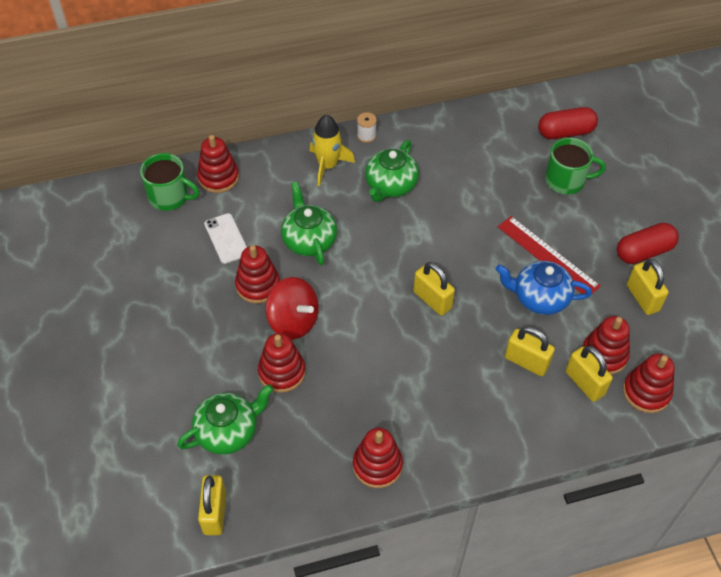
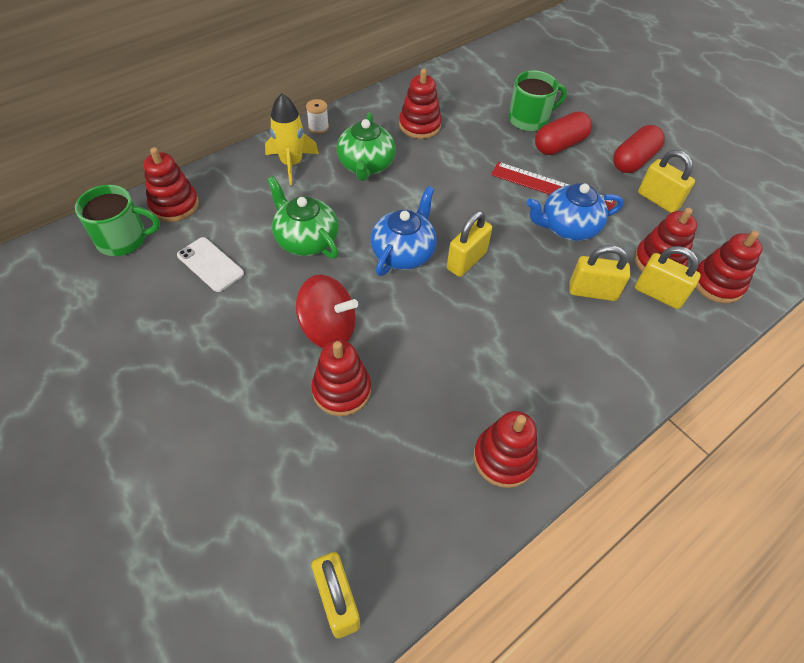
camera: 25 degrees left, 0 degrees up
green teapot [177,384,273,455] -> none
red stacking toy [235,245,280,304] -> red stacking toy moved to [399,69,442,139]
yellow padlock [413,262,455,316] -> yellow padlock turned 75 degrees counterclockwise [447,211,492,277]
red capsule [538,107,598,139] -> red capsule moved to [535,111,592,155]
none -> blue teapot [370,186,437,276]

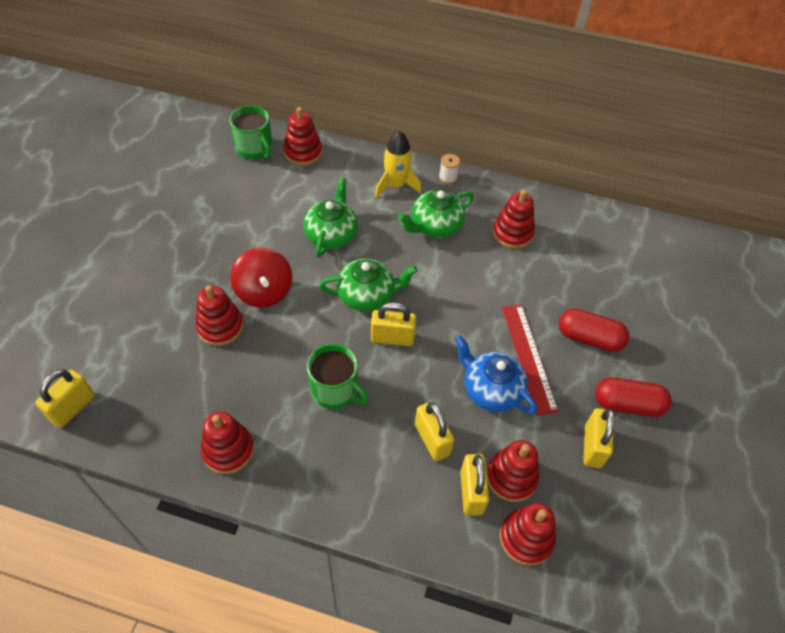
camera: 55 degrees right, 0 degrees up
white phone [177,237,244,292] -> none
blue teapot [370,186,437,276] -> green teapot [319,259,418,311]
green mug [508,70,567,131] -> green mug moved to [307,344,369,409]

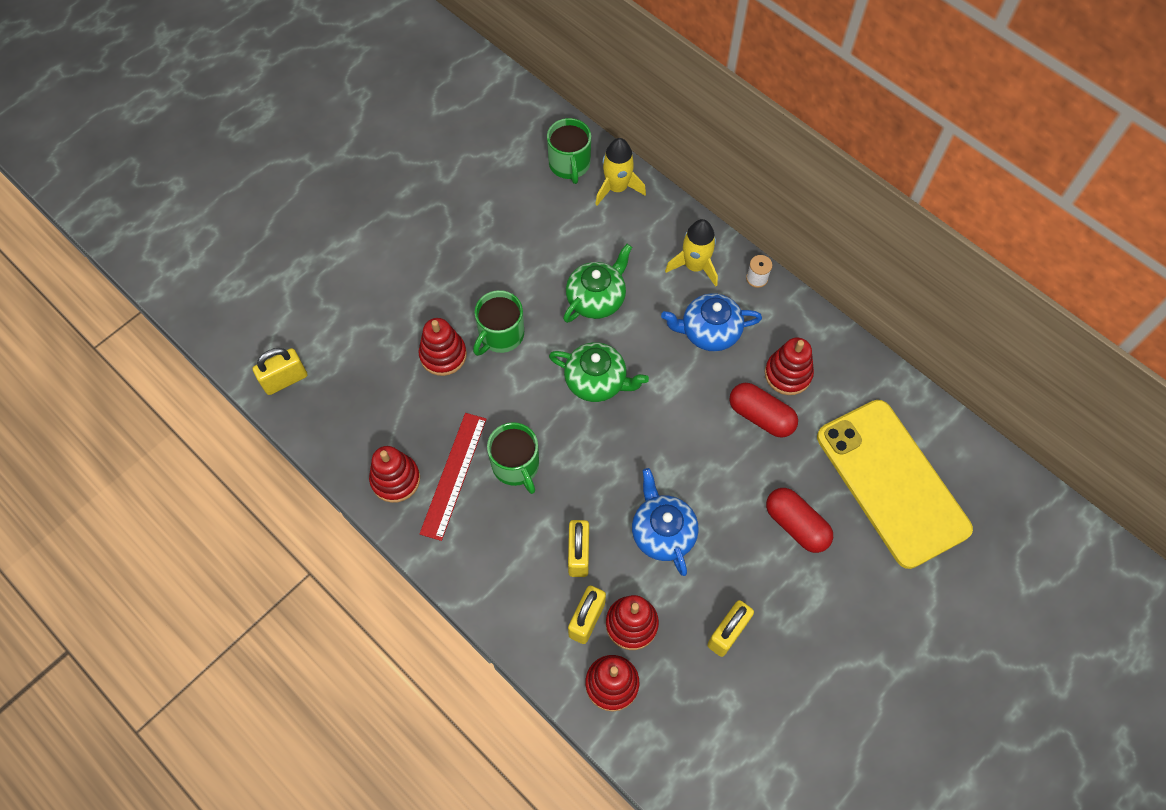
camera: 30 degrees right, 10 degrees up
red spinning top [231,247,292,308] -> green mug [473,290,524,356]
red stacking toy [284,107,322,166] -> yellow rocket [595,138,646,205]
yellow padlock [371,302,416,346] -> none
green teapot [398,190,474,238] -> blue teapot [661,293,762,351]
red ruler [502,304,559,416] -> red ruler moved to [420,413,487,541]
red capsule [595,378,672,417] -> red capsule moved to [729,383,798,438]
none -> yellow phone [817,400,973,569]

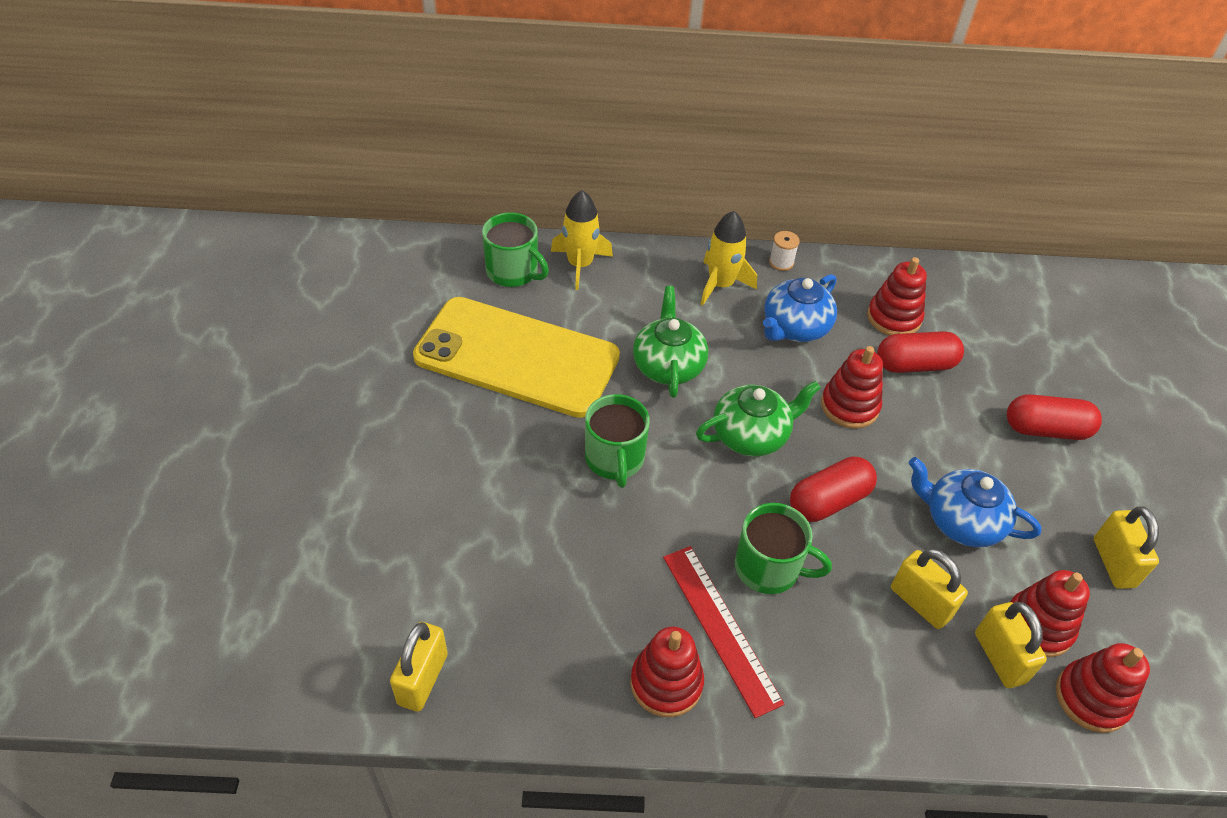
camera: 45 degrees left, 15 degrees down
red stacking toy [419,318,467,376] -> red stacking toy moved to [821,346,883,429]
yellow phone [817,400,973,569] -> yellow phone moved to [413,297,620,418]
none -> red capsule [790,456,877,522]

